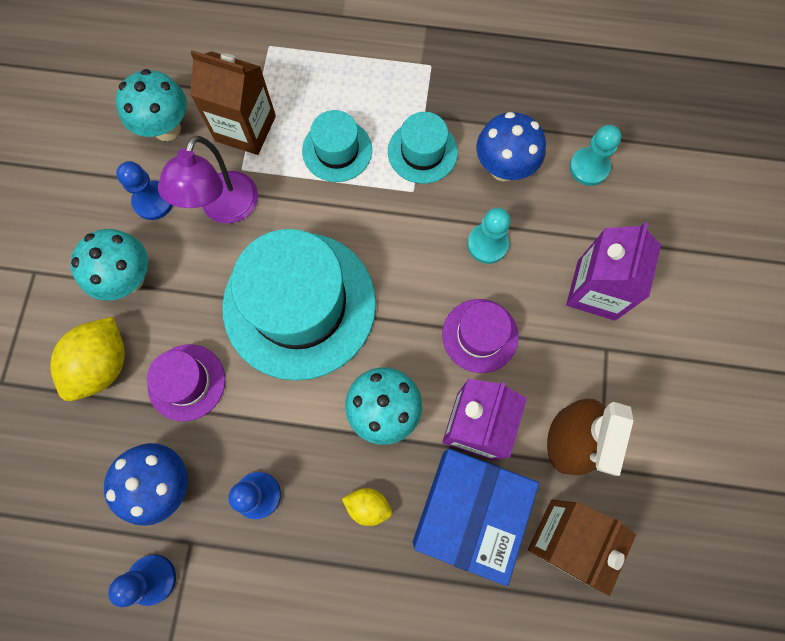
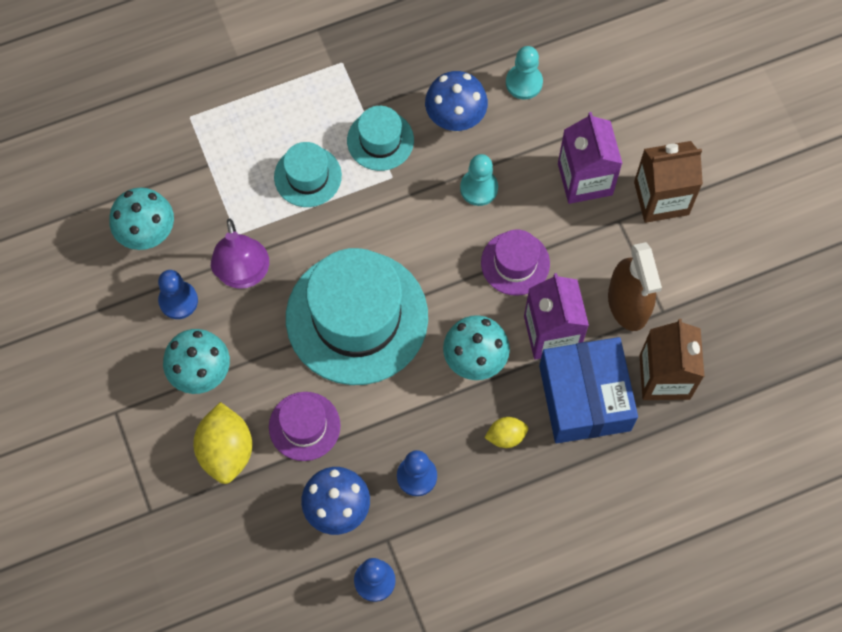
camera: 30 degrees left, 5 degrees down
brown carton [190,50,276,155] -> brown carton moved to [634,141,703,223]

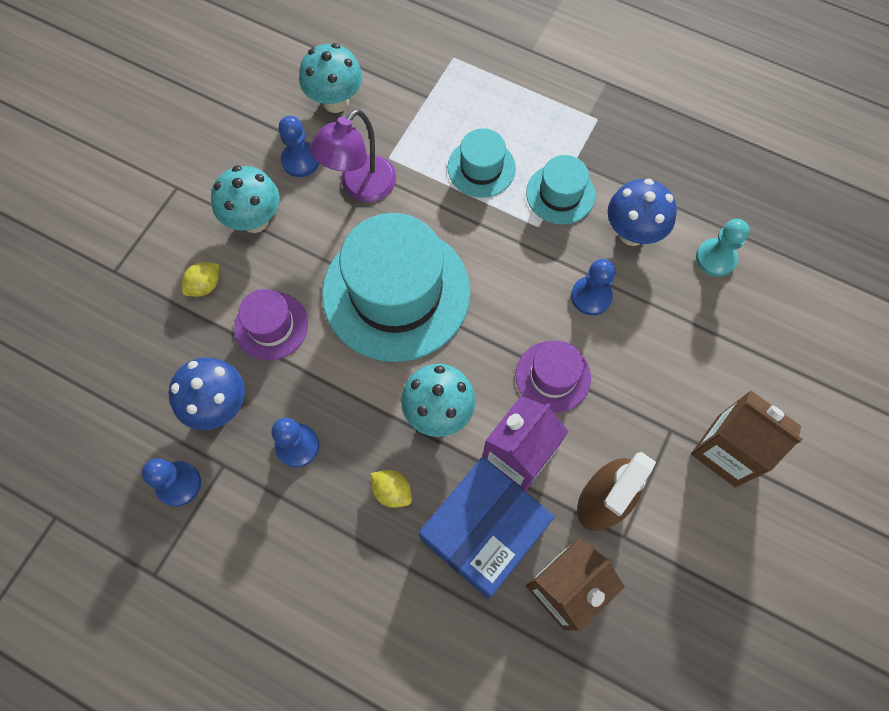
camera: 50 degrees right, 0 degrees up
yellow lemon [193,402,252,484] -> yellow lemon [182,262,219,297], size x0.54
turquoise pawn [460,154,498,206] -> blue pawn [571,259,615,316]
purple carton [558,112,623,204] -> none

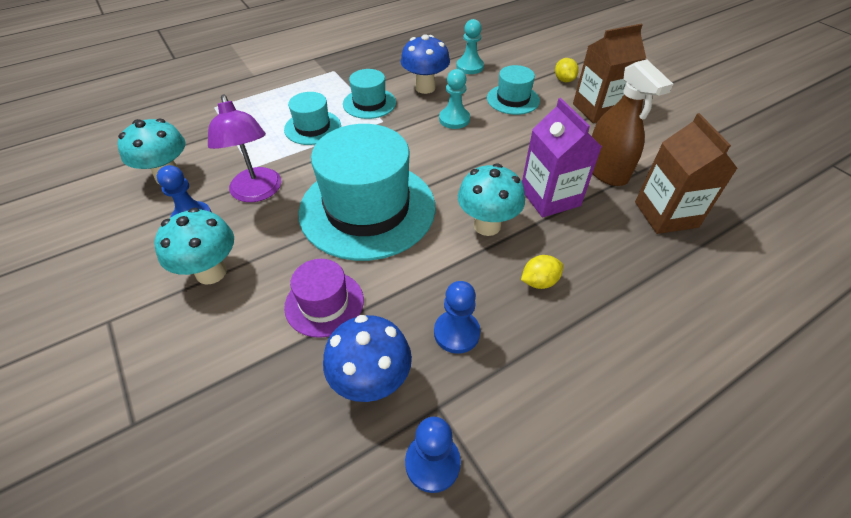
camera: 60 degrees left, 20 degrees down
yellow lemon [182,262,219,297] -> yellow lemon moved to [555,58,579,82]
blue box [419,457,555,598] -> none
purple hat [516,341,591,413] -> none
blue pawn [571,259,615,316] -> turquoise pawn [439,69,470,129]
none -> turquoise hat [487,65,540,115]

